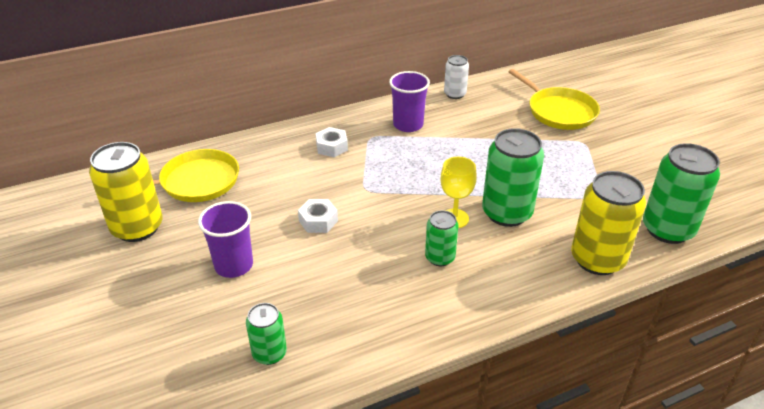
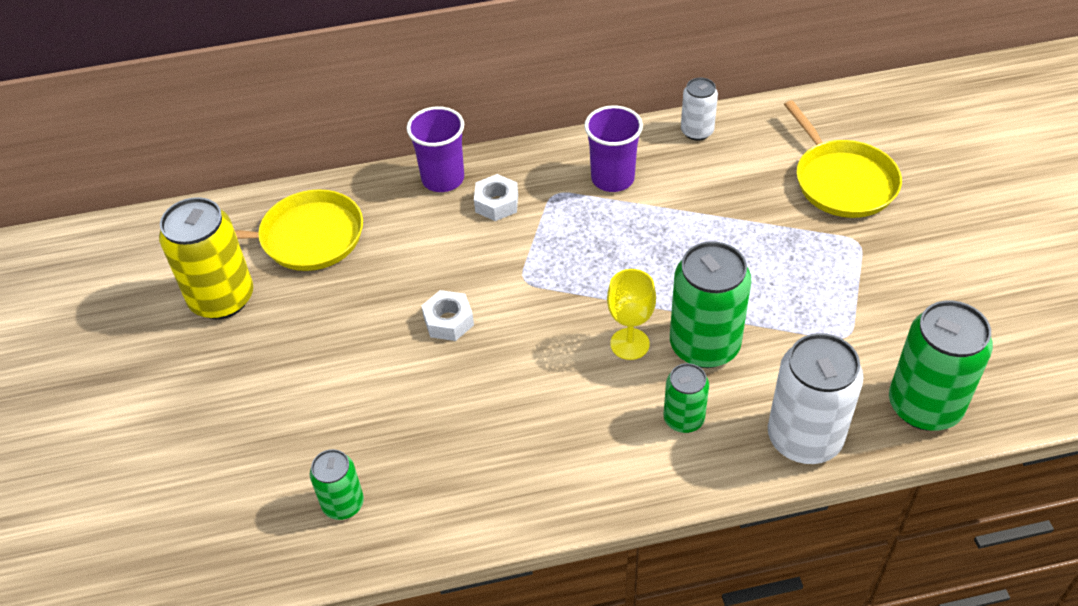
camera: 15 degrees right, 10 degrees up
purple cup [198,201,253,278] -> purple cup moved to [407,106,464,192]
green can [425,210,458,266] -> green can moved to [664,363,709,433]
yellow can [571,171,646,275] -> white can [768,333,864,464]

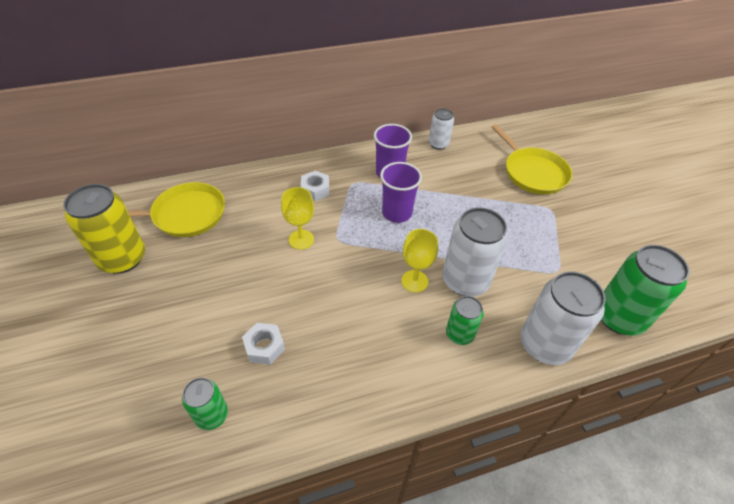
camera: 10 degrees left, 0 degrees up
purple cup [407,106,464,192] -> purple cup moved to [380,162,422,223]
white nut [422,290,474,341] -> white nut moved to [242,323,285,365]
green can [670,242,751,368] -> white can [442,208,508,296]
none -> yellow goblet [281,187,314,250]

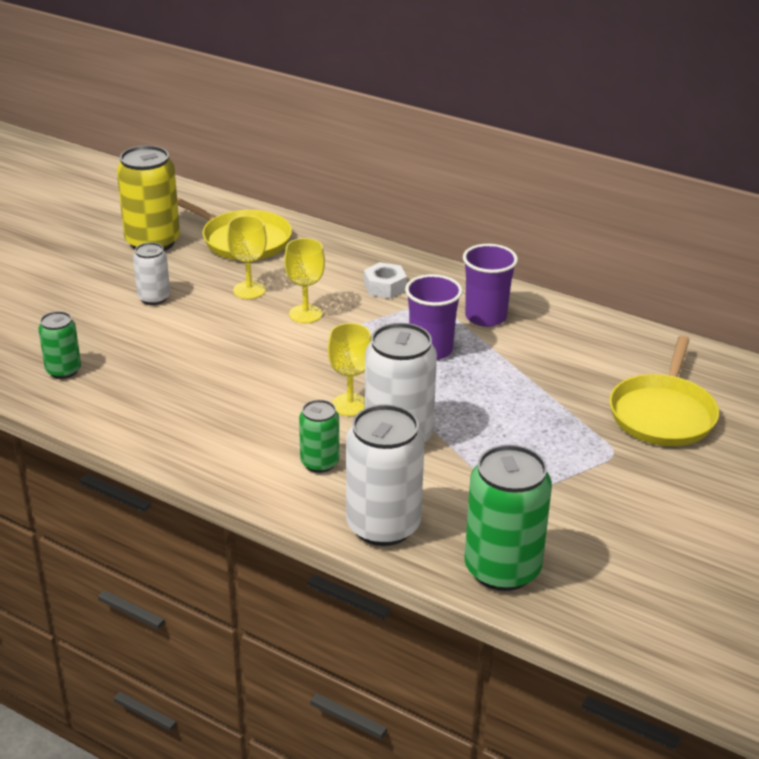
camera: 50 degrees right, 15 degrees down
white nut [242,323,285,365] -> none
white can [429,108,454,150] -> white can moved to [133,242,170,305]
none -> yellow goblet [227,216,267,299]

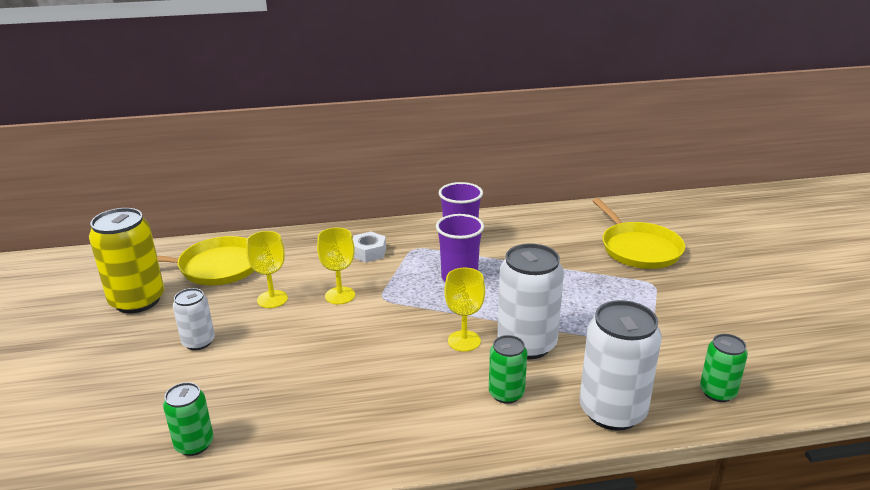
camera: 40 degrees left, 5 degrees down
green can [464,445,552,591] -> green can [700,334,748,402], size x0.55

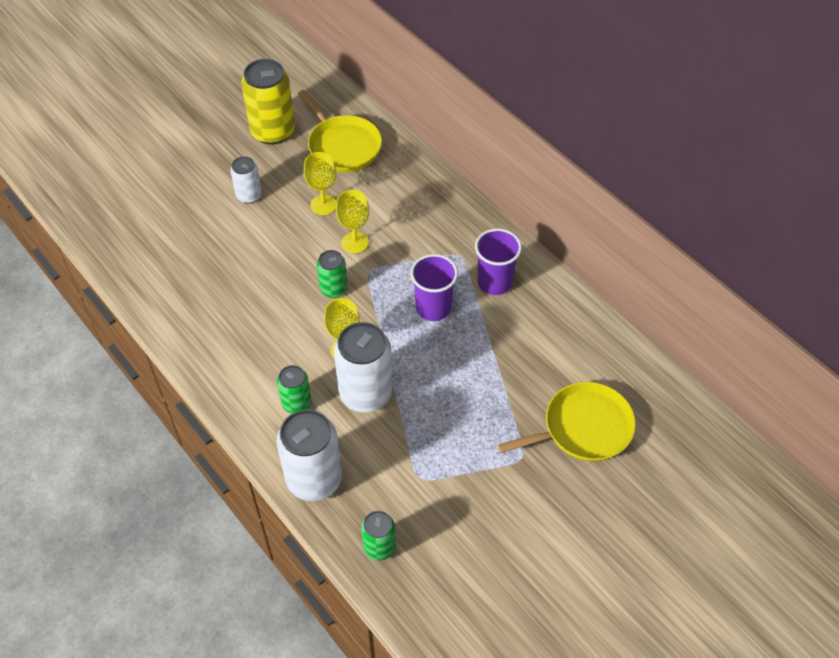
camera: 60 degrees right, 25 degrees up
green can [163,382,213,456] -> green can moved to [317,250,348,298]
white nut [353,231,386,262] -> none
yellow pan [592,198,685,269] -> yellow pan turned 150 degrees counterclockwise [498,382,636,461]

